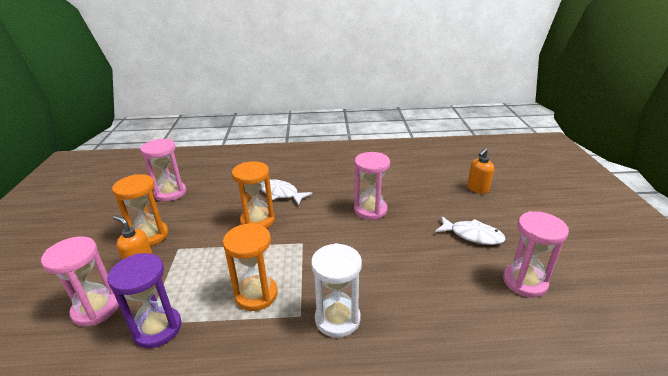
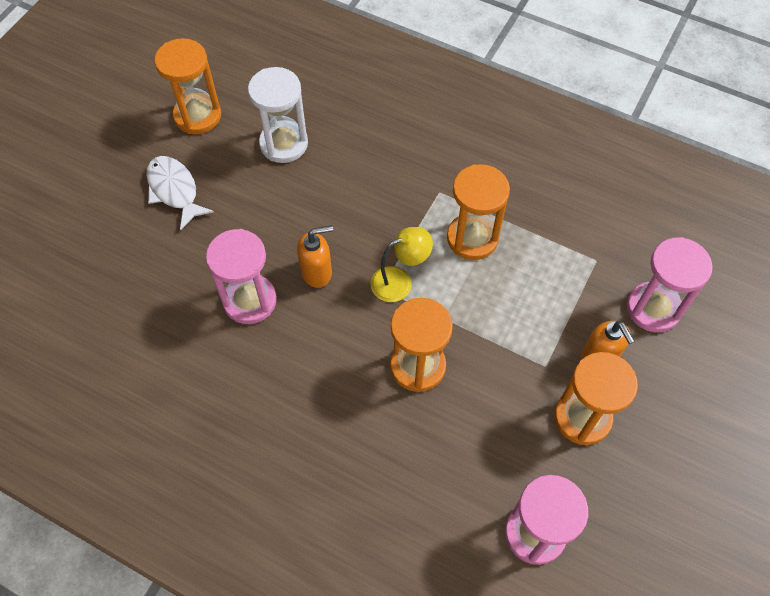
camera: 150 degrees left, 30 degrees up
purple hourglass [107,253,181,348] -> none
white fish [261,179,312,205] -> none
white hourglass [311,243,362,338] -> white hourglass moved to [248,67,308,163]
orange soap dispenser [467,148,494,194] -> orange soap dispenser moved to [297,225,333,288]
pink hourglass [503,211,569,297] -> orange hourglass [154,38,221,134]
none -> yellow lamp [371,227,433,302]

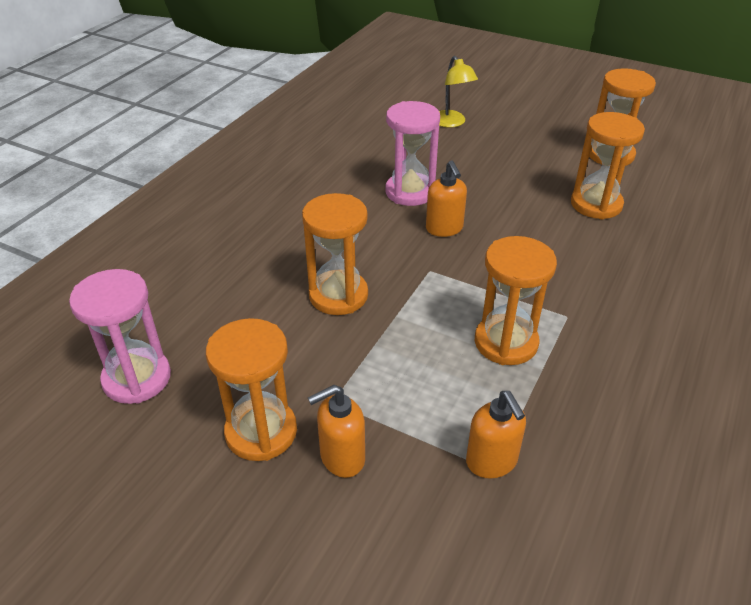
camera: 90 degrees right, 20 degrees down
white fish [146,156,214,230] -> none
white hourglass [248,67,308,163] -> orange hourglass [571,112,645,219]
yellow lamp [371,227,433,302] -> yellow lamp moved to [439,56,478,128]
pink hourglass [627,237,713,332] -> none
none -> orange soap dispenser [466,391,526,478]

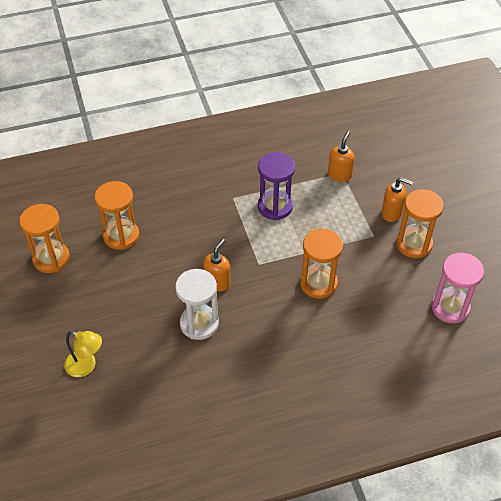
camera: 135 degrees left, 10 degrees up
pink hourglass [386,101,440,206] -> white hourglass [175,269,219,340]
yellow lamp [439,56,478,128] -> yellow lamp turned 90 degrees clockwise [64,331,102,377]
orange hourglass [475,236,557,365] -> purple hourglass [258,152,295,220]

